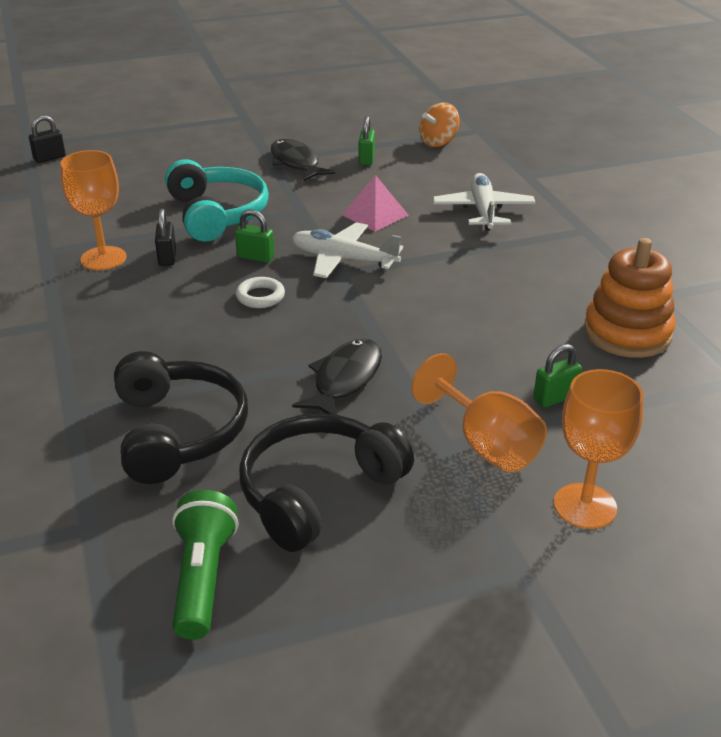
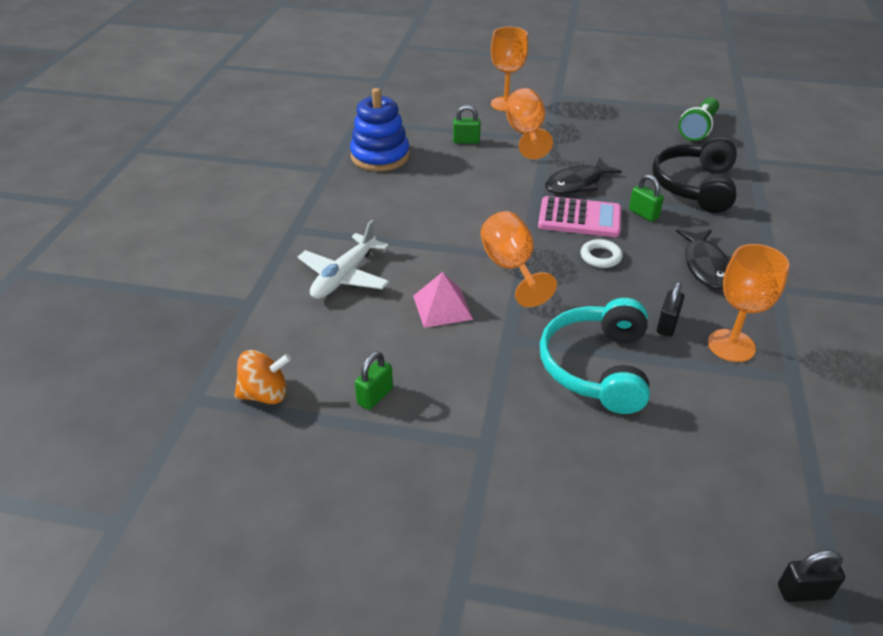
camera: 150 degrees left, 5 degrees up
green padlock [235,209,274,263] -> green padlock moved to [629,174,664,222]
black headphones [239,413,414,552] -> none
black fish [271,139,335,182] -> black fish moved to [676,229,732,289]
white plane [292,222,403,278] -> orange goblet [480,211,557,307]
orange stacking toy [584,238,675,358] -> blue stacking toy [350,88,409,171]
none -> pink calculator [538,196,621,237]

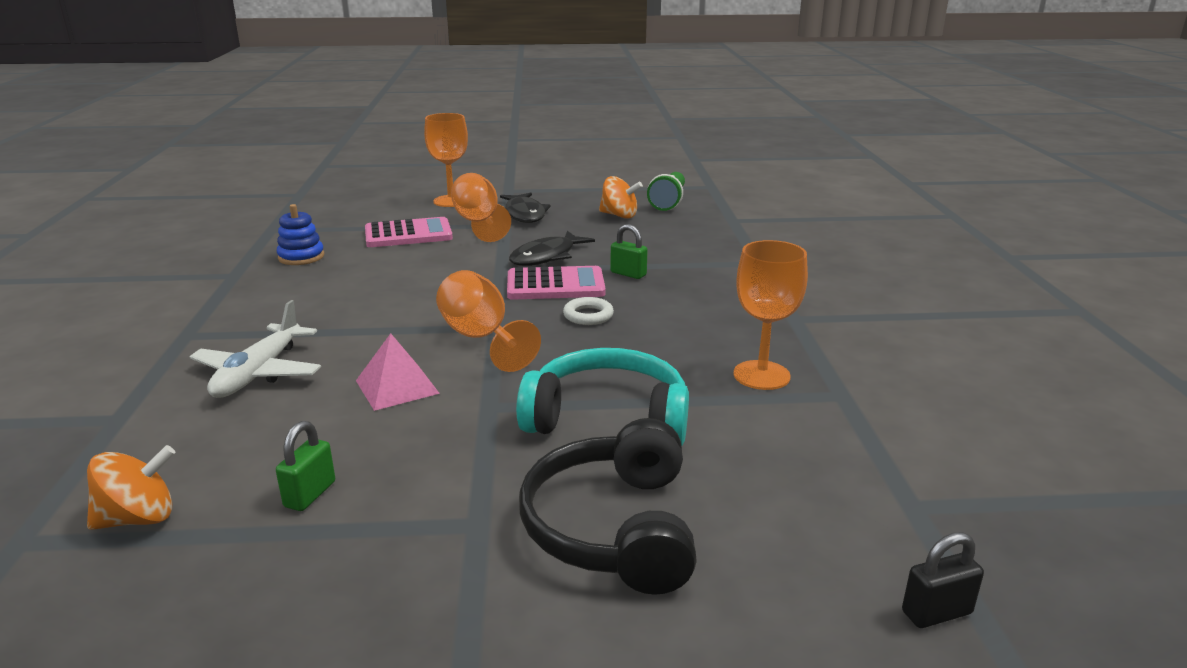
camera: 15 degrees left, 15 degrees down
blue stacking toy [350,88,409,171] -> blue stacking toy [277,204,324,265], size x0.61
green padlock [453,105,481,144] -> pink calculator [365,217,453,247]
turquoise headphones [540,298,650,414] -> turquoise headphones turned 105 degrees clockwise [516,348,689,446]
black headphones [652,137,736,213] -> black headphones moved to [519,418,697,595]
black padlock [657,281,684,337] -> none
black fish [676,229,732,289] -> black fish moved to [500,192,551,223]
none -> orange spinning top [599,176,643,219]

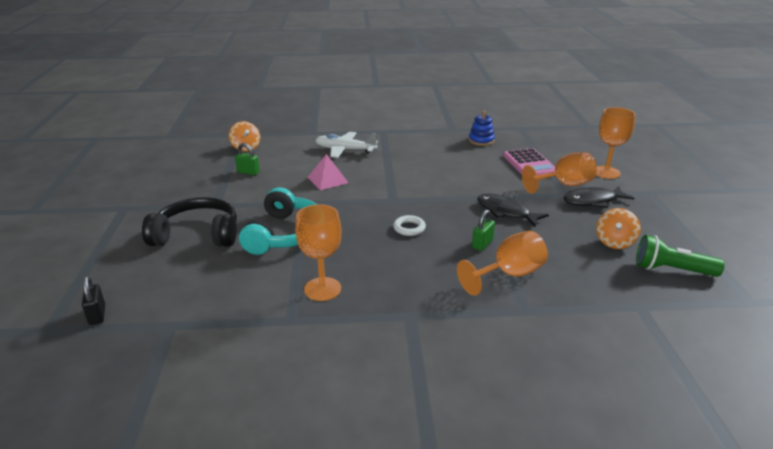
camera: 90 degrees right, 5 degrees up
orange goblet [436,270,541,372] -> orange goblet moved to [457,231,548,296]
pink calculator [507,266,606,300] -> none

